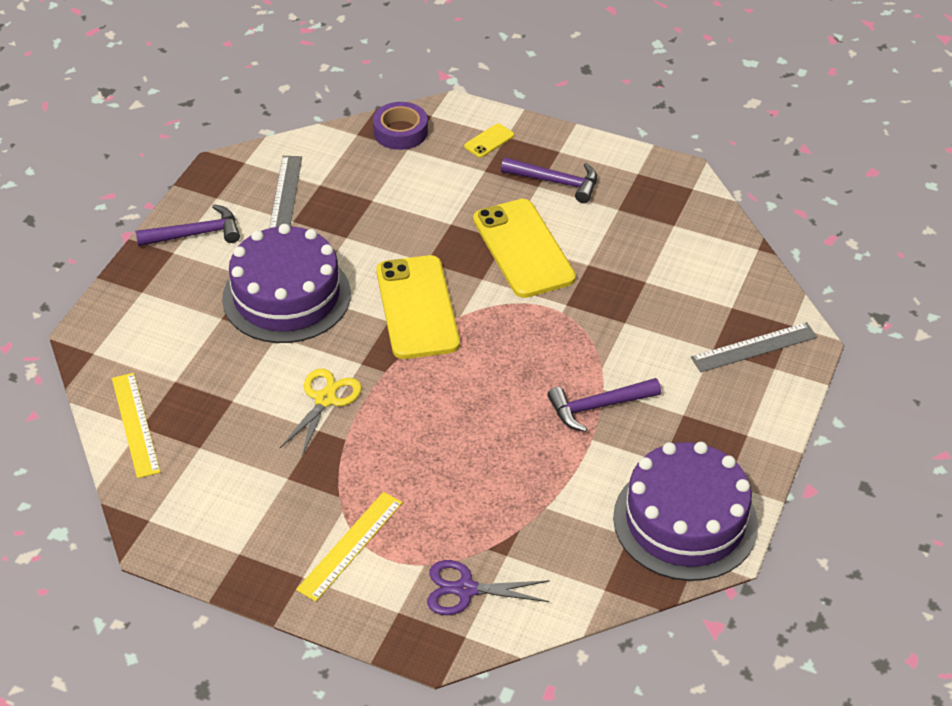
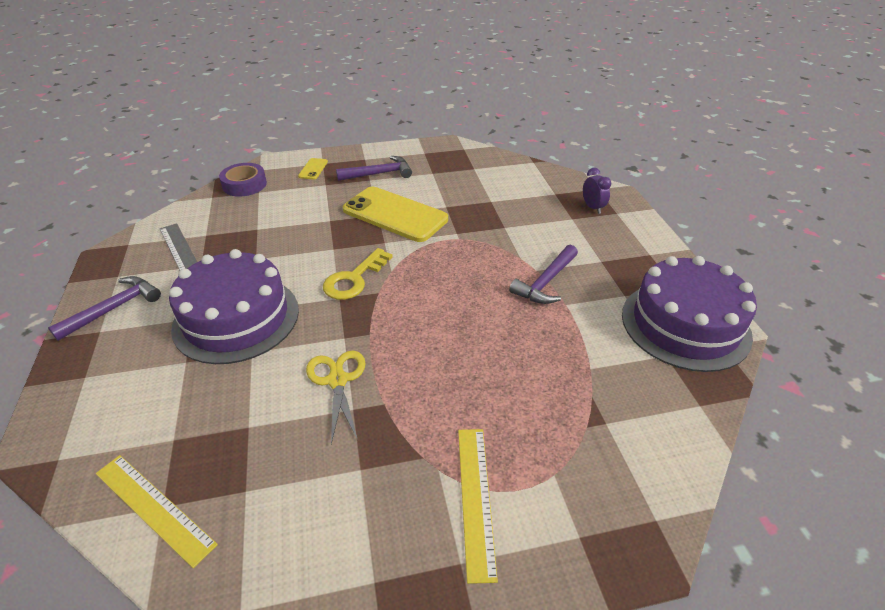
camera: 35 degrees left, 5 degrees down
yellow phone [376,255,460,359] -> yellow key [323,248,393,300]
purple scissors [427,560,550,615] -> none
grey ruler [691,322,817,372] -> purple clock [583,168,611,214]

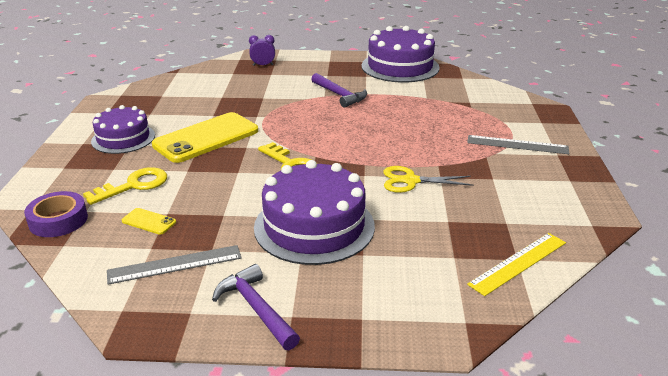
camera: 75 degrees left, 10 degrees down
yellow phone [298,158,328,179] -> yellow phone moved to [122,208,176,235]
purple hammer [336,156,412,181] -> purple cake [91,105,155,154]
yellow ruler [458,429,498,584] -> grey ruler [467,135,569,154]
none -> yellow key [83,167,167,205]

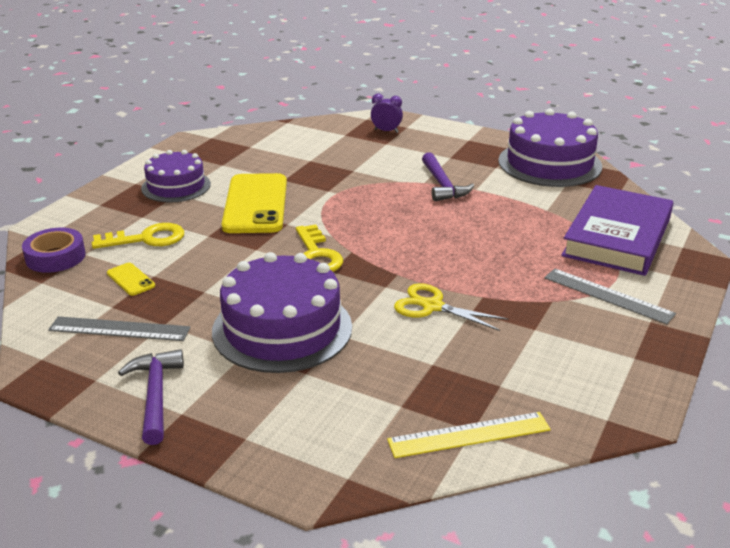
camera: 25 degrees right, 0 degrees up
yellow phone [152,112,258,163] -> yellow phone turned 75 degrees counterclockwise [221,173,287,233]
none -> purple book [561,185,673,276]

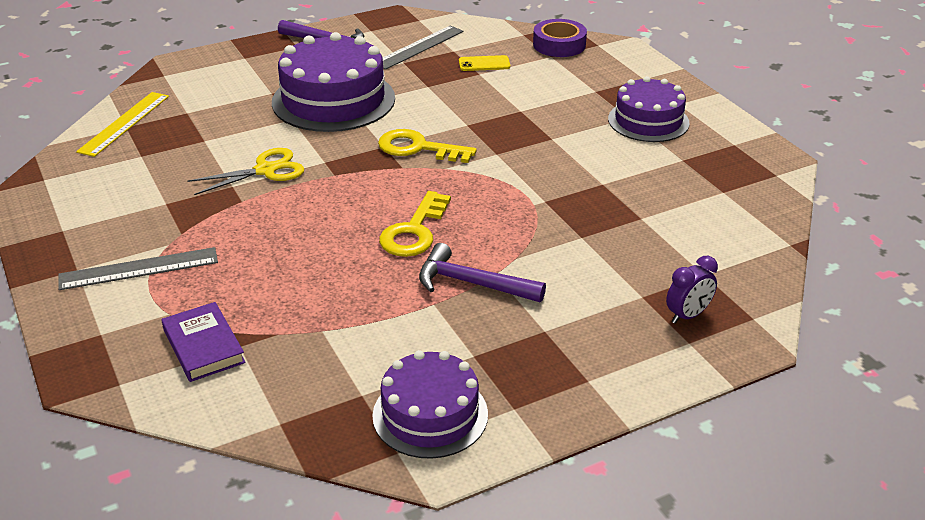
camera: 125 degrees right, 5 degrees up
yellow key [92,223,184,249] -> yellow key moved to [379,191,451,257]
yellow phone [221,173,287,233] -> none
purple cake [498,109,602,187] -> purple cake [372,350,488,459], size x0.64
purple book [561,185,673,276] -> purple book [162,302,246,382], size x0.50

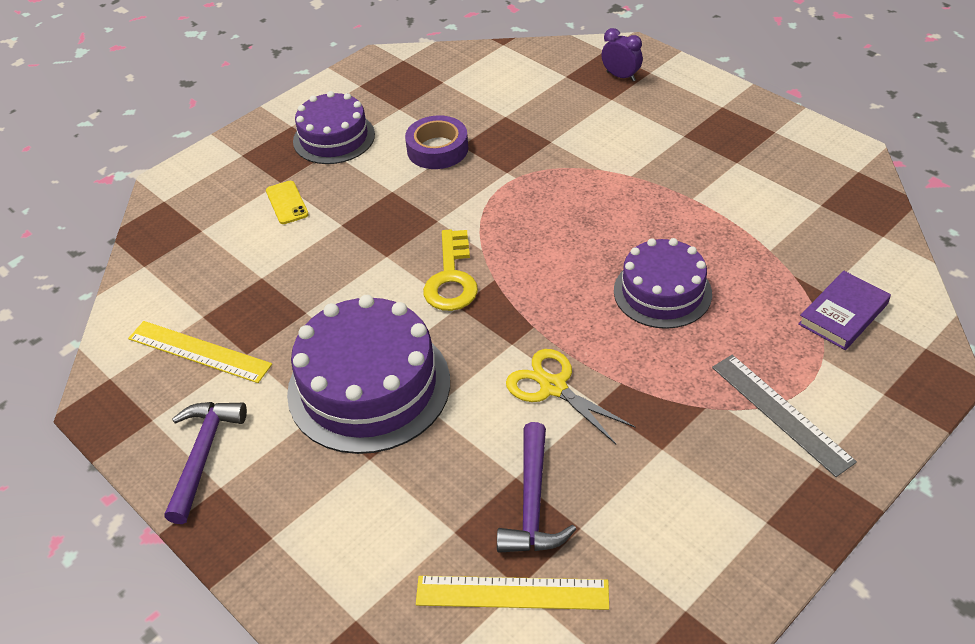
camera: 105 degrees left, 10 degrees up
purple cake [372,350,488,459] -> purple cake moved to [614,238,712,329]
yellow key [379,191,451,257] -> none
grey ruler [382,26,464,70] -> yellow ruler [128,321,272,383]
purple hammer [419,243,546,302] -> purple hammer moved to [497,422,576,553]
yellow phone [459,55,510,71] -> yellow phone moved to [266,181,309,224]
purple tape [533,19,587,57] -> purple tape moved to [405,115,468,169]

